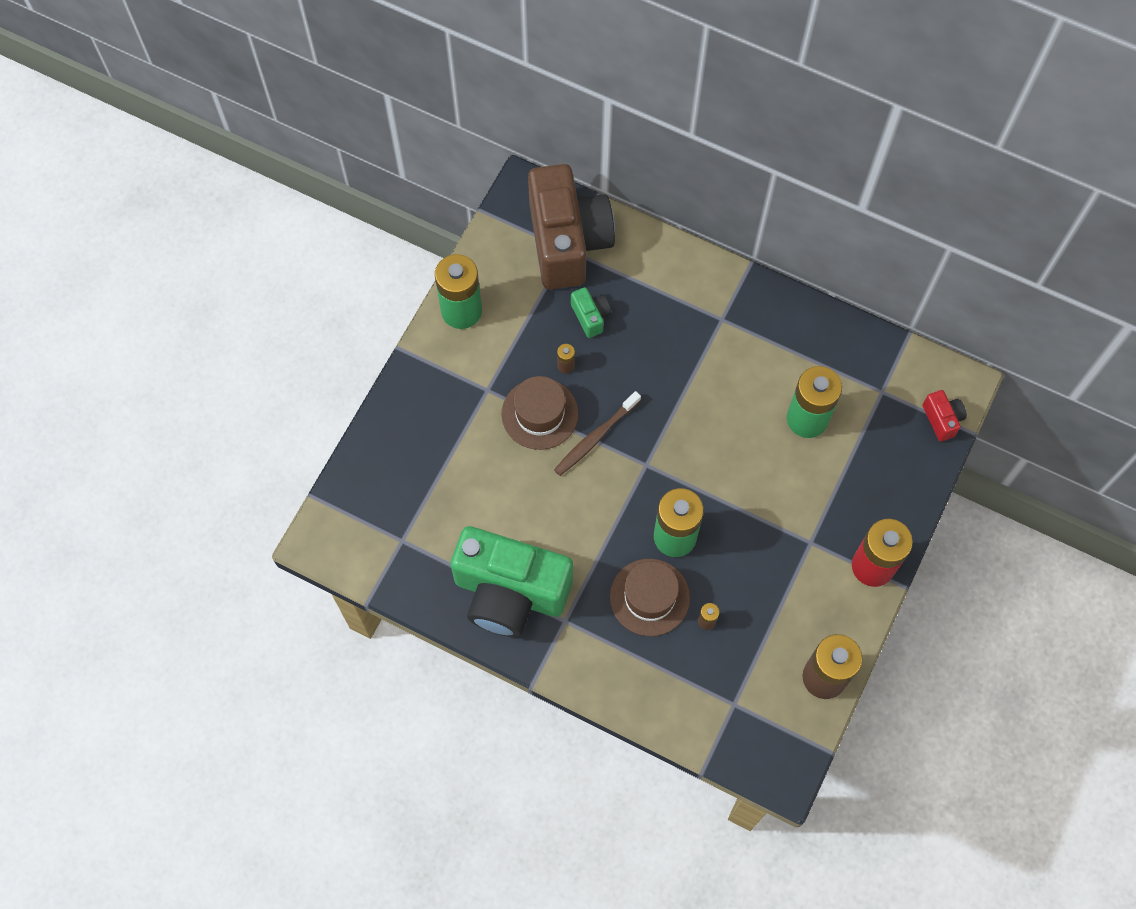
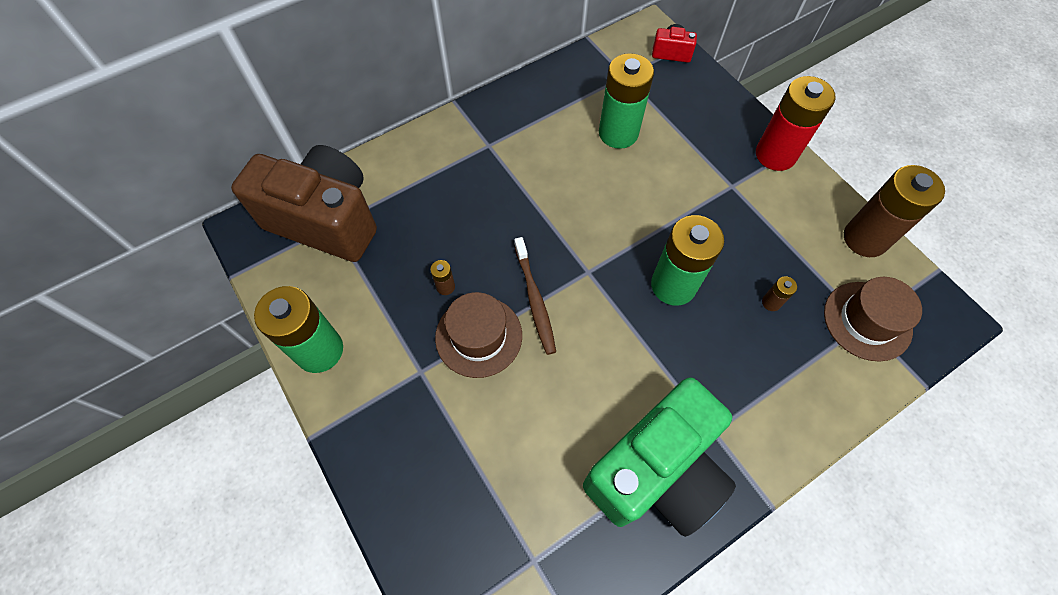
camera: 60 degrees left, 5 degrees down
green camera [571,287,611,338] -> none
brown hat [610,559,690,636] -> brown hat moved to [824,277,922,362]

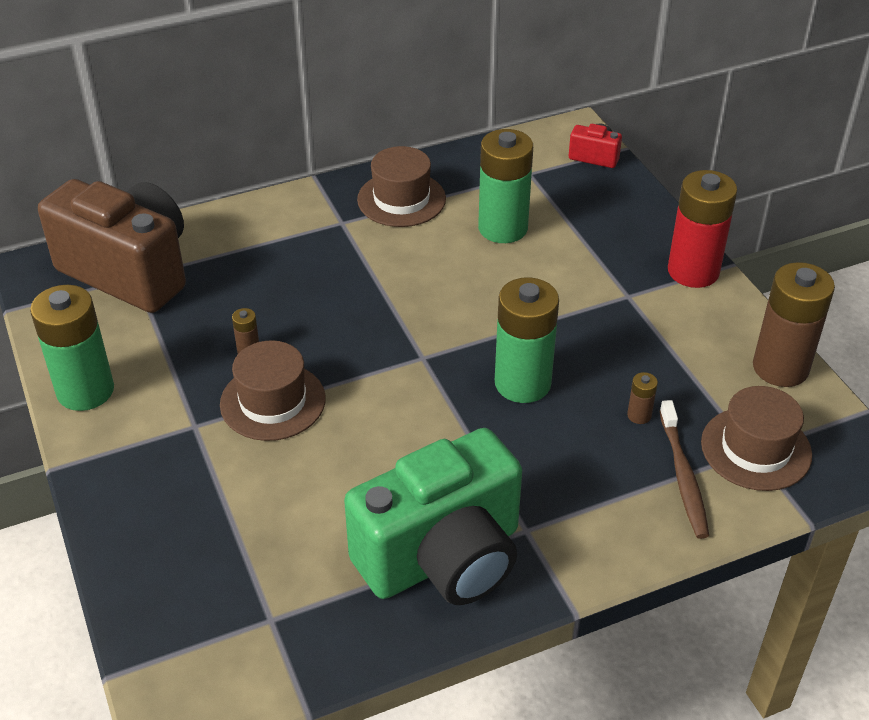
camera: 10 degrees right, 20 degrees down
brown toothbrush [514,237,556,355] -> brown toothbrush moved to [659,400,709,539]
none -> brown hat [357,146,446,227]

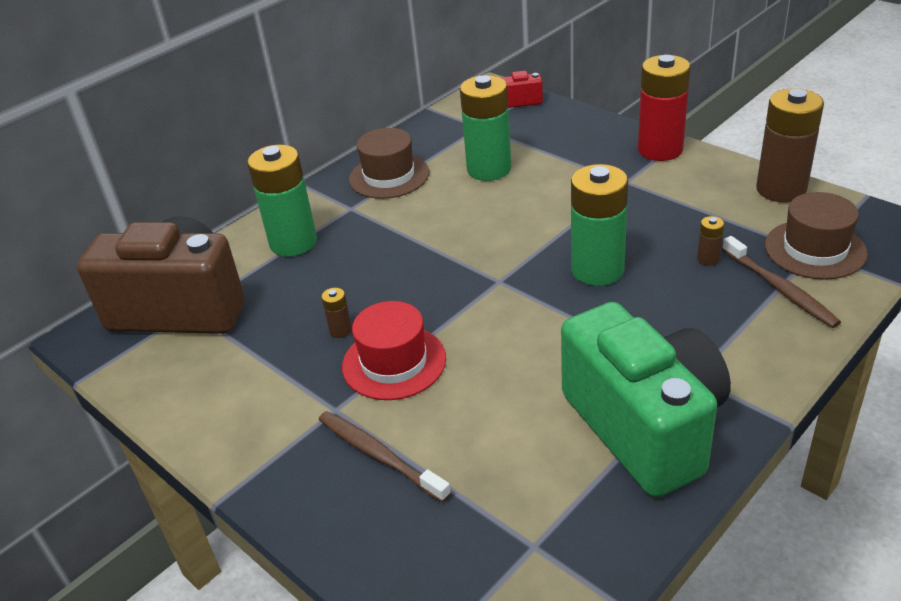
camera: 20 degrees left, 5 degrees down
green battery [30,285,114,411] -> green battery moved to [247,145,317,257]
brown hat [220,340,326,441] -> red hat [342,301,446,400]
green camera [344,428,522,605] -> green camera turned 60 degrees counterclockwise [561,302,731,497]
none -> brown toothbrush [319,411,451,503]

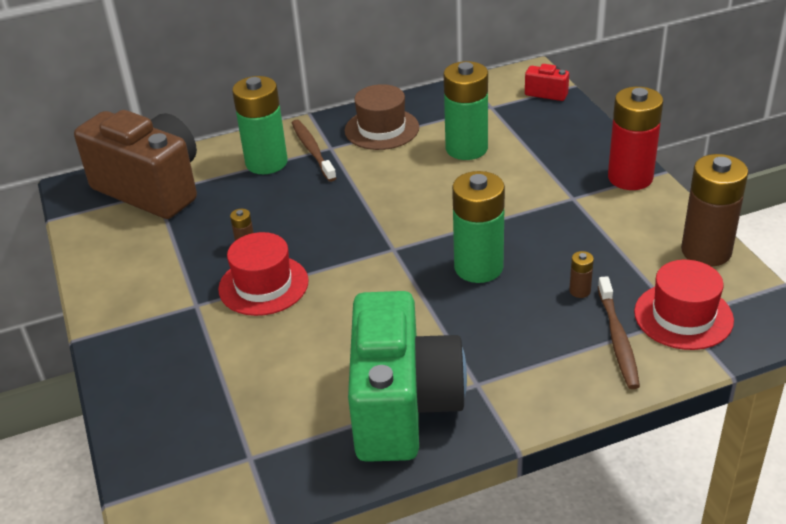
camera: 25 degrees right, 0 degrees up
brown toothbrush [319,411,451,503] -> brown toothbrush moved to [292,120,336,182]
brown hat [765,192,868,280] -> red hat [634,260,734,350]

